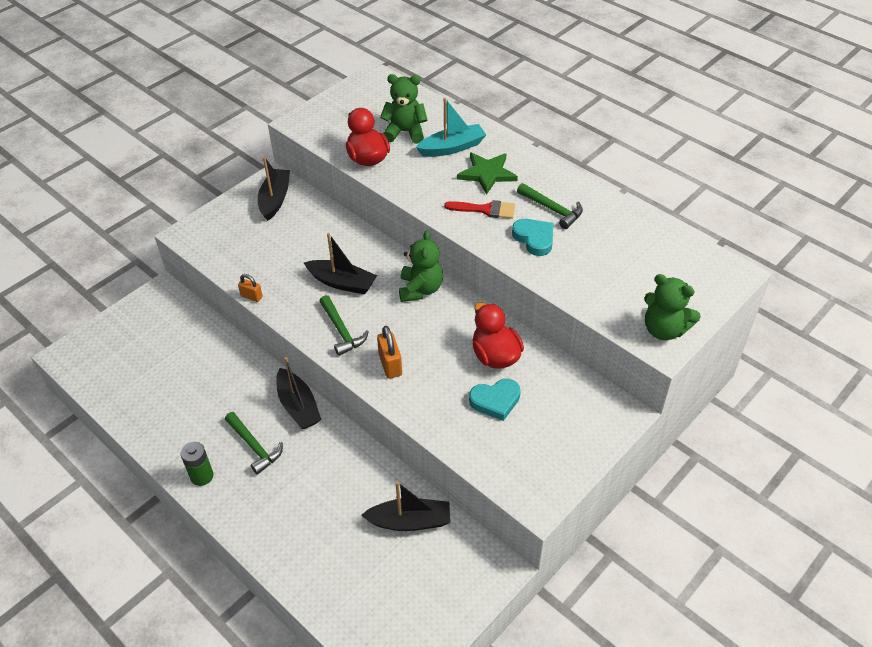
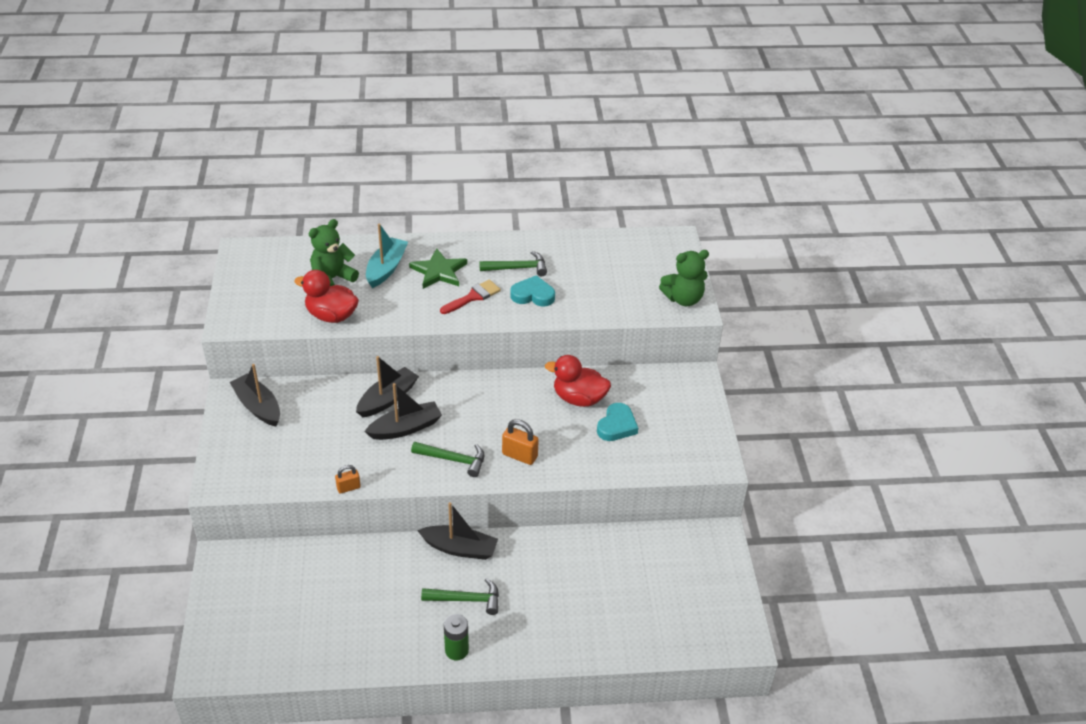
camera: 50 degrees left, 5 degrees down
black boat [361,481,450,531] -> black boat moved to [356,356,419,417]
green teddy bear [399,230,443,302] -> none

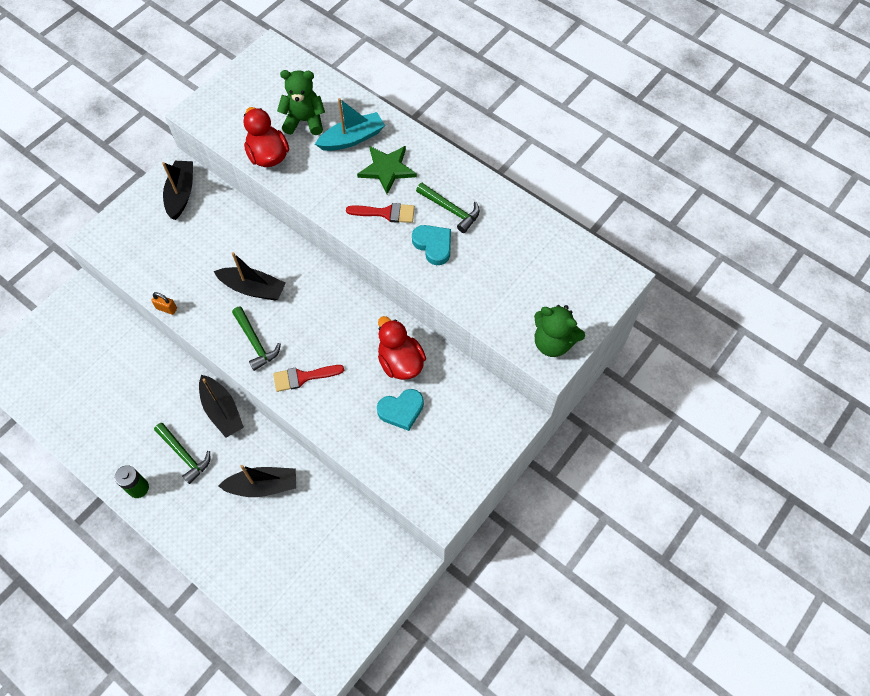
camera: 45 degrees right, 20 degrees up
black boat [356,356,419,417] -> black boat moved to [218,465,296,497]
orange padlock [502,419,539,465] -> red brush [273,365,344,392]

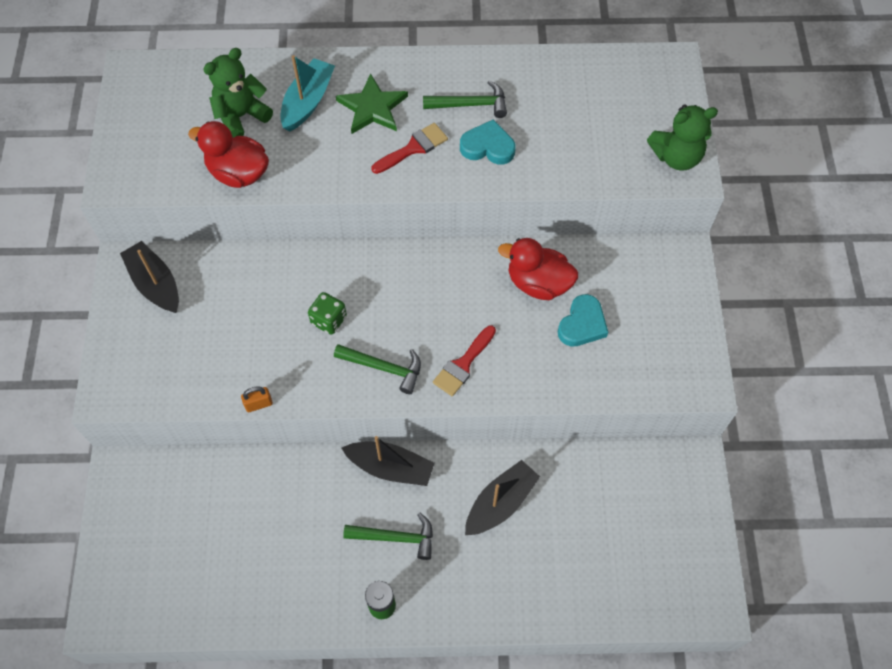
camera: 40 degrees left, 0 degrees up
black boat [214,252,286,300] -> green dice [308,292,347,335]

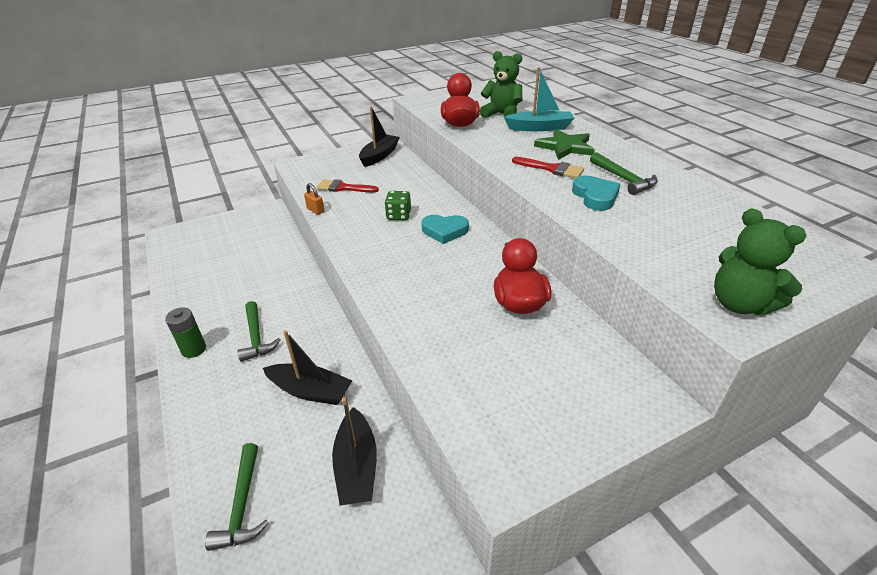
camera: 65 degrees right, 25 degrees down
green hammer [334,344,421,394] -> green hammer moved to [205,443,269,551]
black boat [342,436,435,486] -> black boat moved to [332,398,377,506]
red brush [433,326,496,396] -> red brush moved to [317,179,379,192]
turquoise heart [558,294,608,347] -> turquoise heart moved to [421,215,469,244]

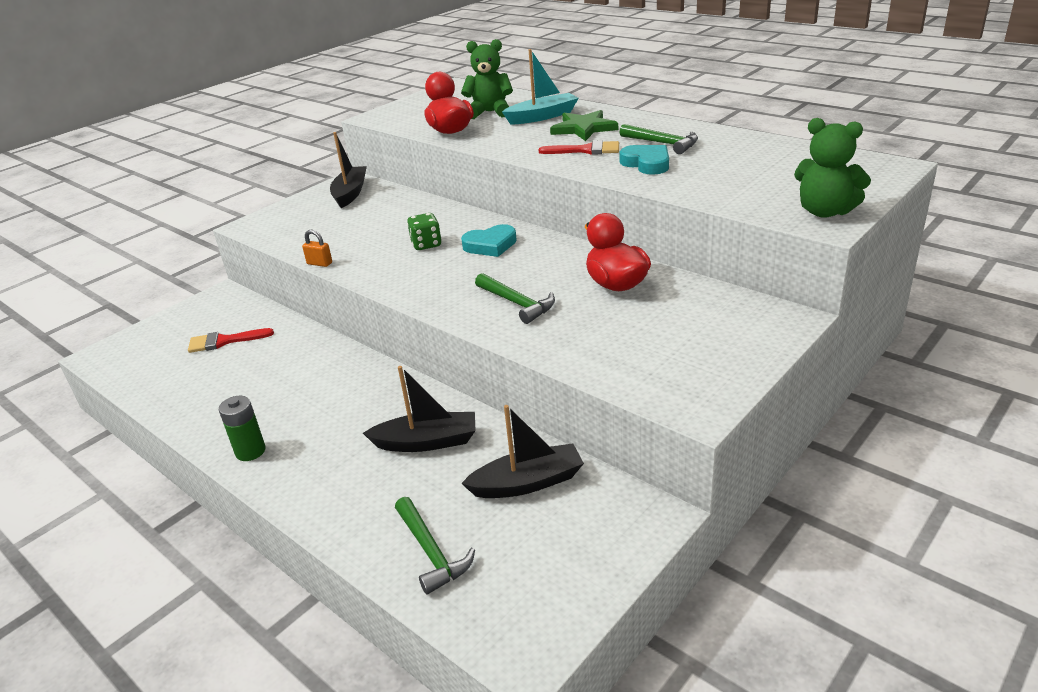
camera: 20 degrees left, 5 degrees down
green hammer [237,301,280,362] -> green hammer moved to [475,273,555,324]
red brush [317,179,379,192] -> red brush moved to [188,328,274,353]
black boat [332,398,377,506] -> black boat turned 75 degrees counterclockwise [461,405,584,498]

